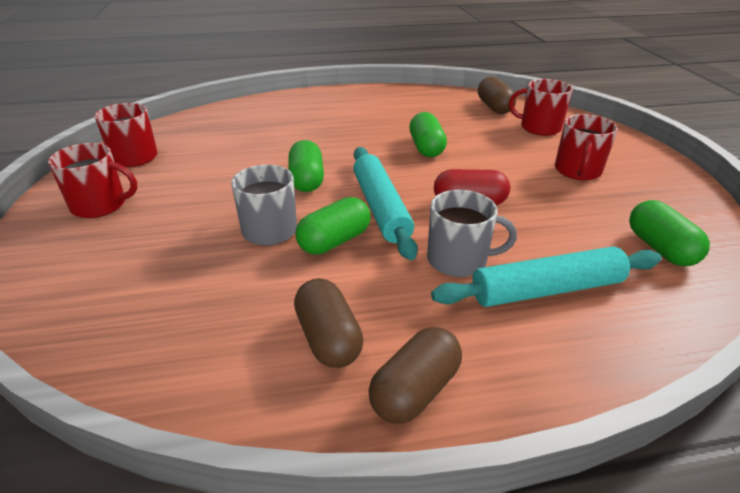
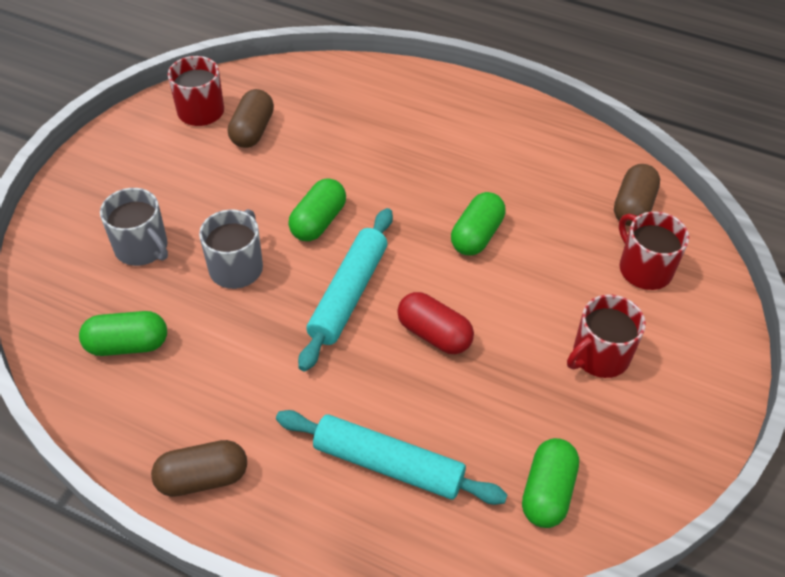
camera: 35 degrees right, 15 degrees up
red mug [48,143,137,218] -> none
brown capsule [294,278,363,368] -> brown capsule moved to [228,89,274,148]
green capsule [295,197,370,255] -> green capsule moved to [79,311,167,356]
grey mug [427,190,517,277] -> grey mug moved to [100,188,168,266]

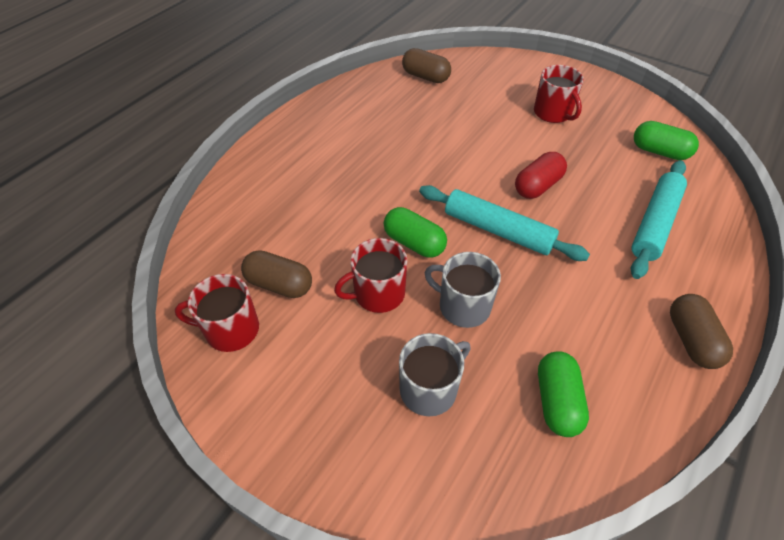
camera: 80 degrees left, 0 degrees up
green capsule [451,192,506,256] -> none
red mug [619,211,689,290] -> red mug moved to [334,238,407,313]

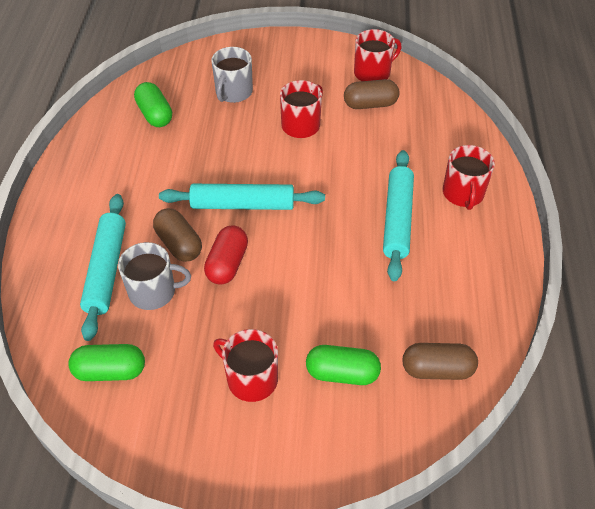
camera: 150 degrees right, 0 degrees up
green capsule [383,207,447,257] -> green capsule moved to [306,345,381,385]
grey mug [425,252,501,328] -> grey mug moved to [118,242,191,310]
brown capsule [670,294,733,369] -> brown capsule moved to [153,208,202,262]
none -> turquoise rolling pin [383,150,414,281]
none -> red mug [443,145,495,210]

